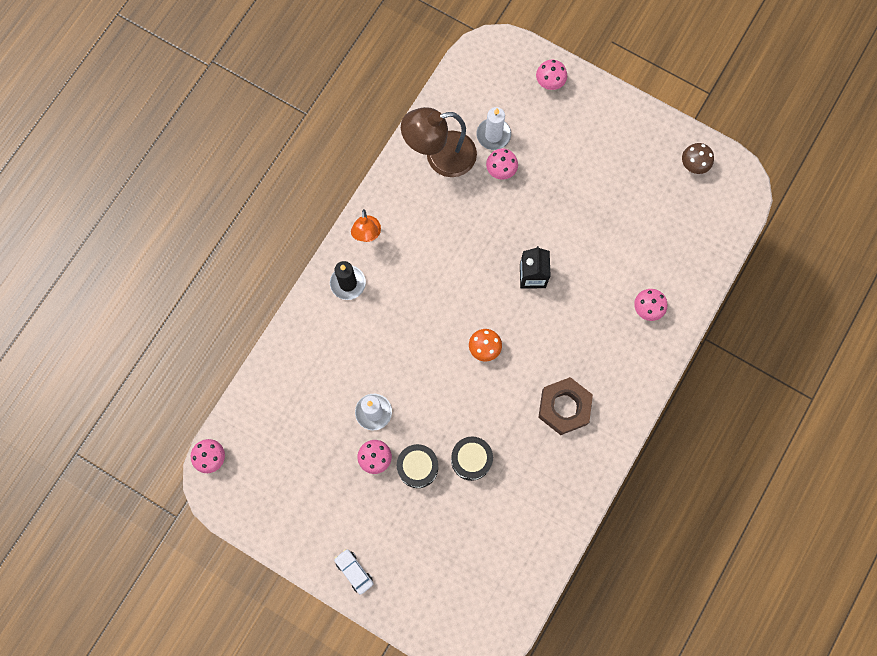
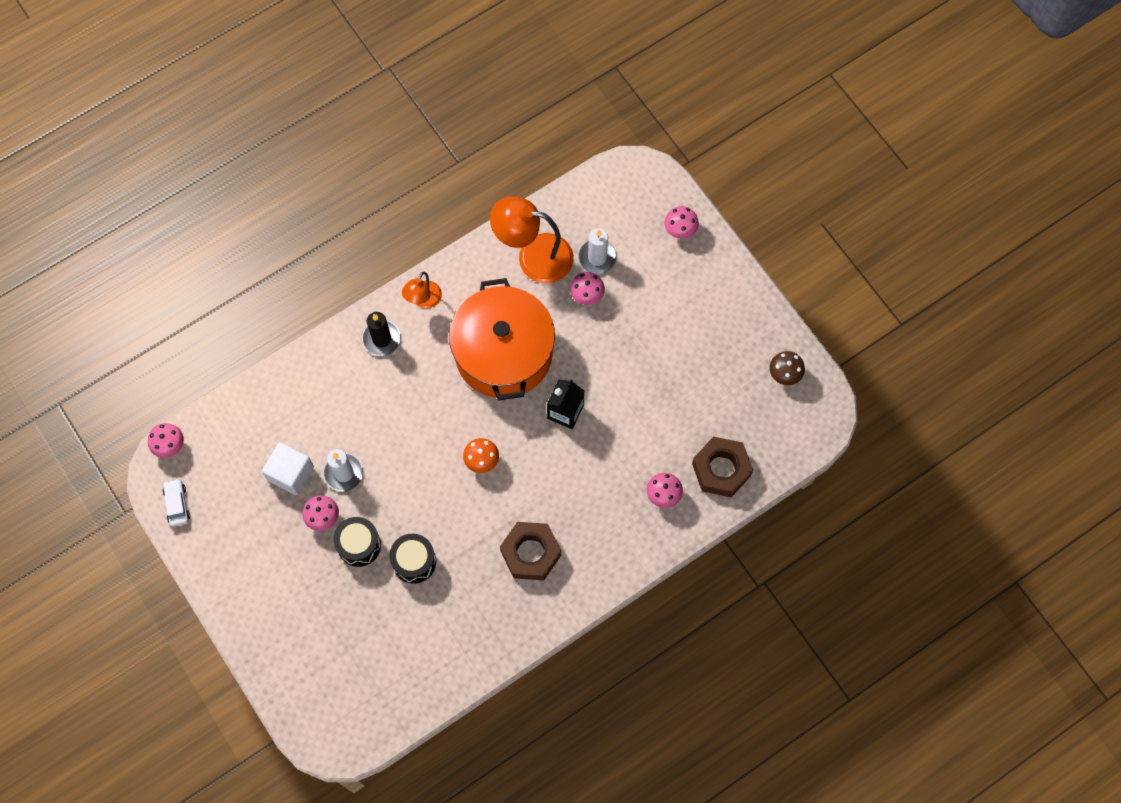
camera: 25 degrees right, 5 degrees down
white car [334,549,373,595] -> white car moved to [163,479,190,527]
brown lamp [401,107,477,177] -> orange lamp [490,197,574,283]
none -> white cube [262,442,314,495]
none -> orange pot [449,278,555,400]
none -> brown nut [692,437,753,498]

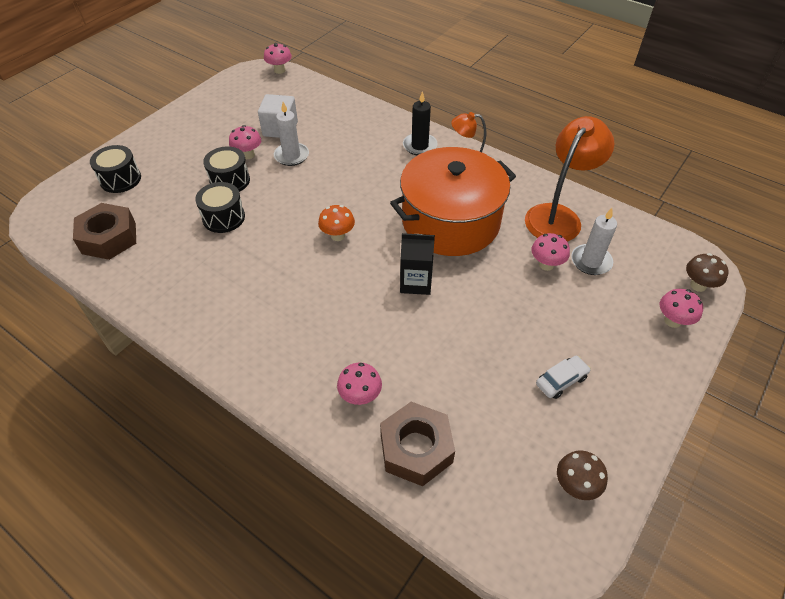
camera: 70 degrees right, 20 degrees down
white car [163,479,190,527] -> white car moved to [536,356,591,399]
orange lamp [490,197,574,283] -> orange lamp turned 45 degrees clockwise [525,116,615,242]
brown nut [500,522,561,580] -> brown nut moved to [73,203,136,260]
none -> black drum [90,145,141,193]
none -> brown mushroom [686,253,728,292]

